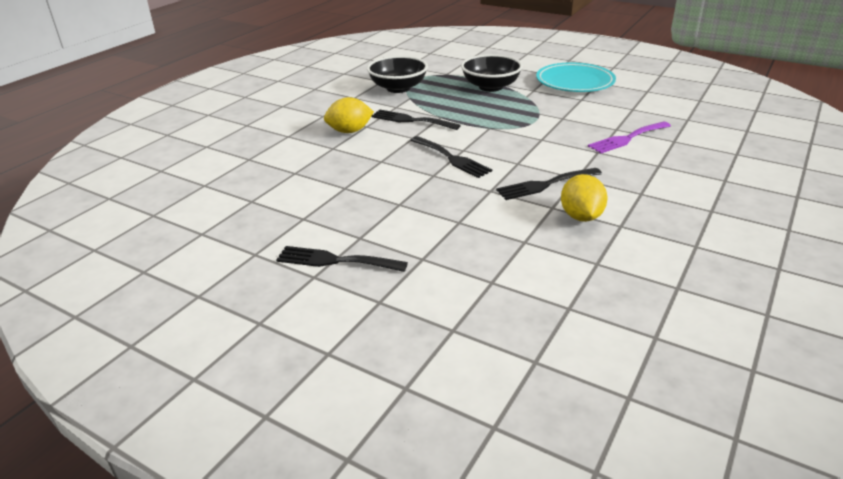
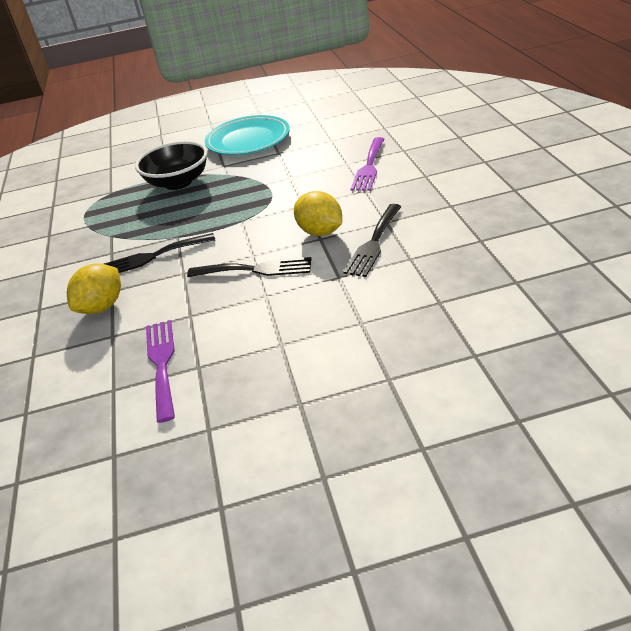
camera: 40 degrees left, 5 degrees up
black fork [276,246,408,272] -> none
black bowl [367,56,428,93] -> none
yellow lemon [561,174,608,222] -> yellow lemon moved to [294,191,342,236]
none -> purple fork [146,320,175,423]

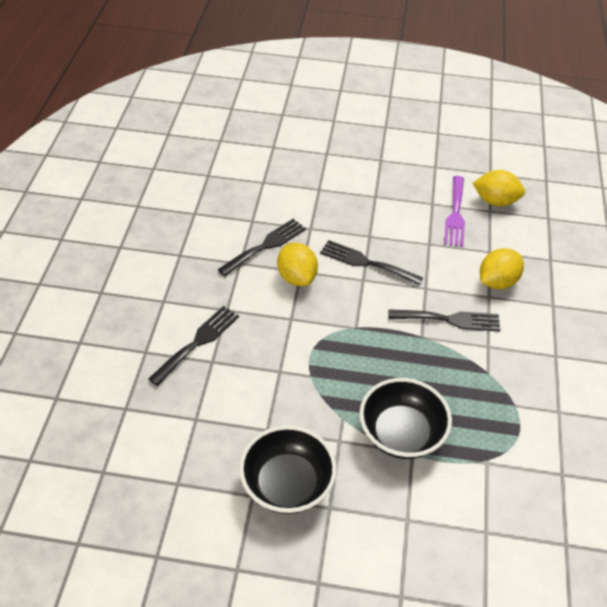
camera: 165 degrees left, 10 degrees up
turquoise plate [205,115,290,155] -> black bowl [239,425,337,514]
purple fork [351,137,384,191] -> black fork [148,306,239,386]
none -> yellow lemon [473,170,525,206]

